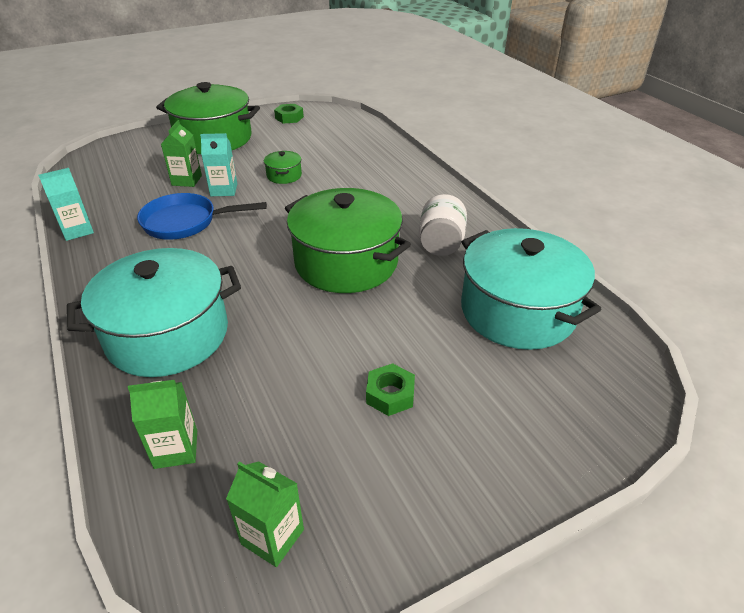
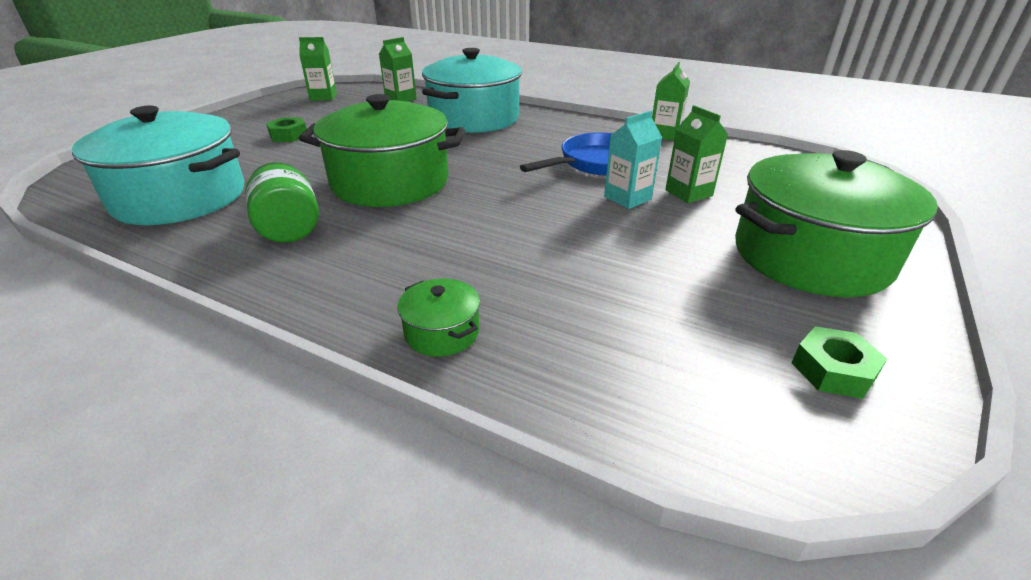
camera: 145 degrees right, 5 degrees down
turquoise carton [38,168,94,241] -> green carton [652,62,690,140]
green pot [264,151,302,184] -> green pot moved to [398,279,480,356]
white jar [419,194,467,256] -> green jar [245,162,319,243]

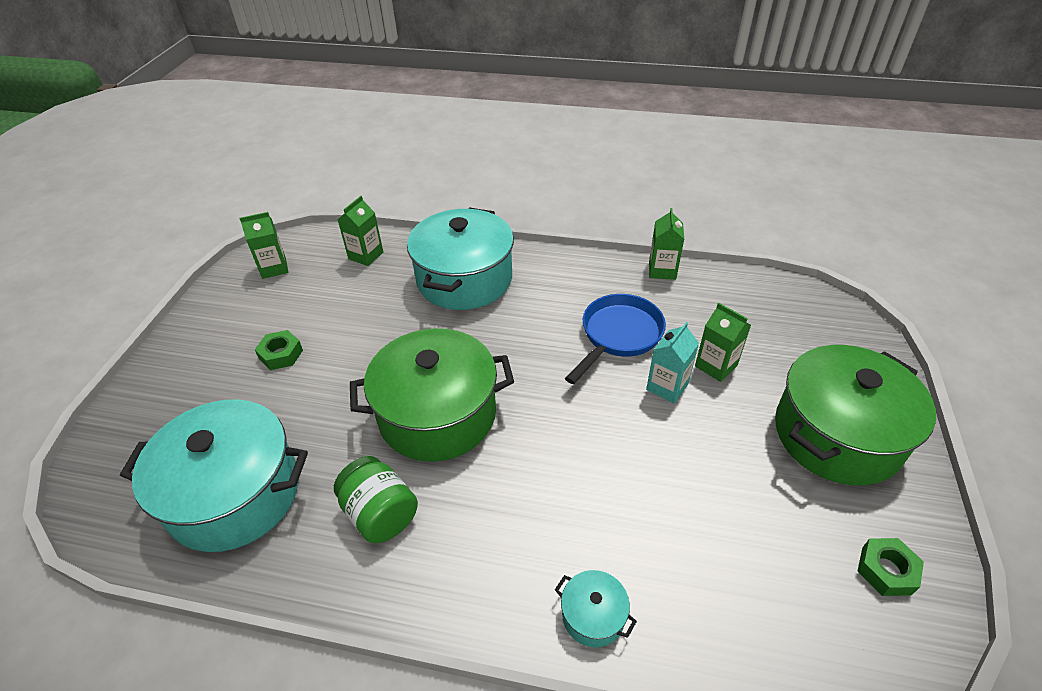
camera: 15 degrees left, 10 degrees up
green pot [398,279,480,356] -> turquoise pot [555,570,637,648]

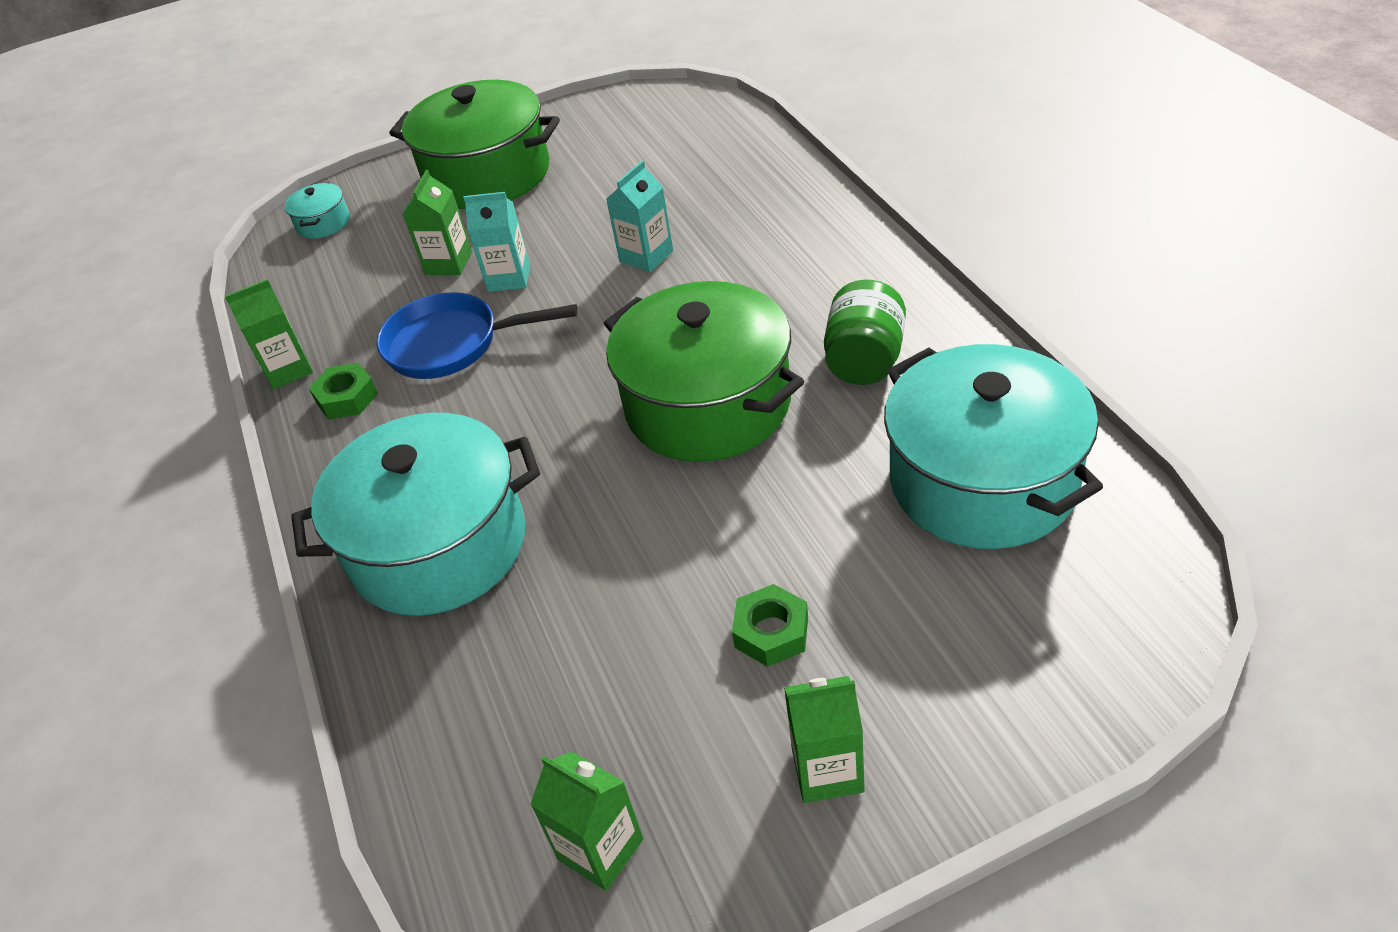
camera: 120 degrees left, 0 degrees up
green carton [338,196,383,266] -> green carton moved to [784,676,865,803]
turquoise pot [555,570,637,648] -> turquoise pot moved to [285,183,350,239]
green nut [858,538,924,596] -> green nut moved to [309,363,378,419]
none -> turquoise carton [606,161,673,272]

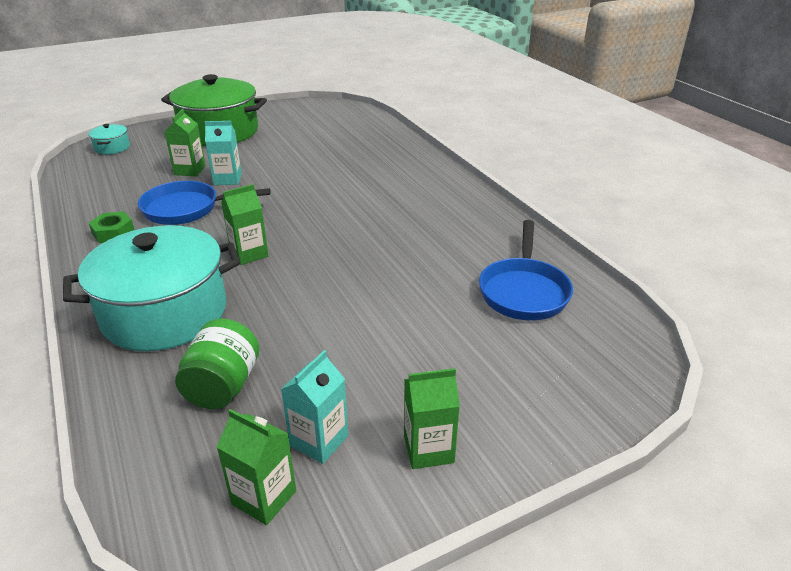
camera: 10 degrees left, 10 degrees down
green carton [225,279,313,389] -> green carton moved to [221,184,269,265]
green pot [604,281,804,462] -> none
turquoise carton [606,161,673,272] -> turquoise carton moved to [281,350,348,464]
green nut [732,584,808,667] -> none
green jar [824,280,906,385] -> green jar moved to [175,318,259,409]
turquoise pot [884,344,1103,549] -> blue pan [479,220,573,321]

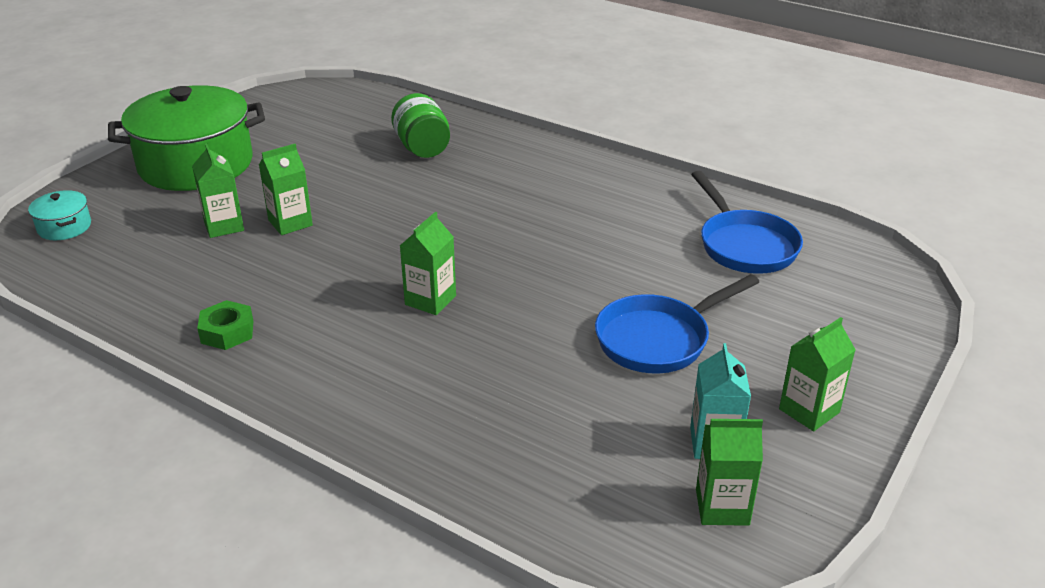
camera: 30 degrees left, 0 degrees up
turquoise pot [63,225,240,351] -> none
blue pan [138,181,270,225] -> blue pan moved to [595,274,759,374]
green jar [175,318,259,409] -> green jar moved to [391,93,450,158]
turquoise carton [205,121,242,185] -> green carton [259,144,313,235]

